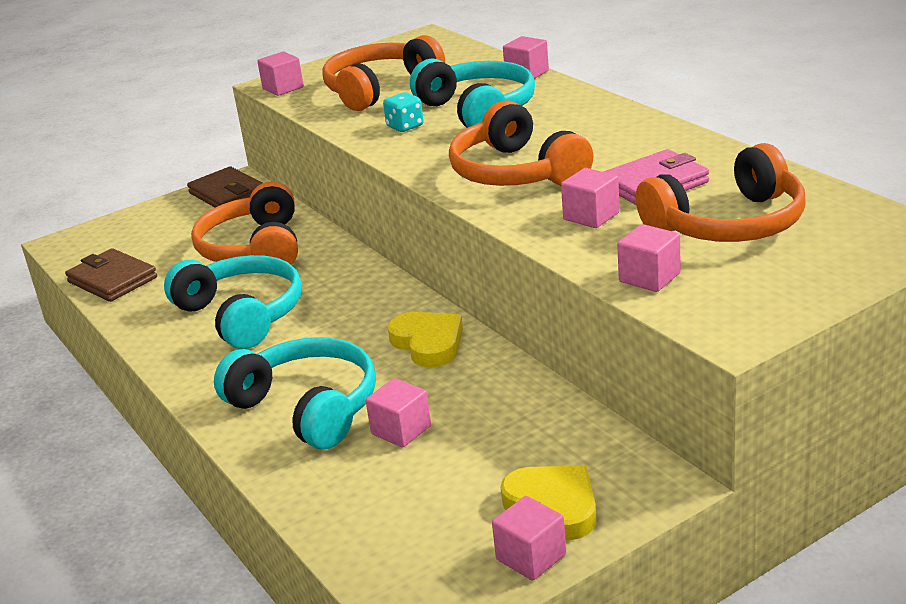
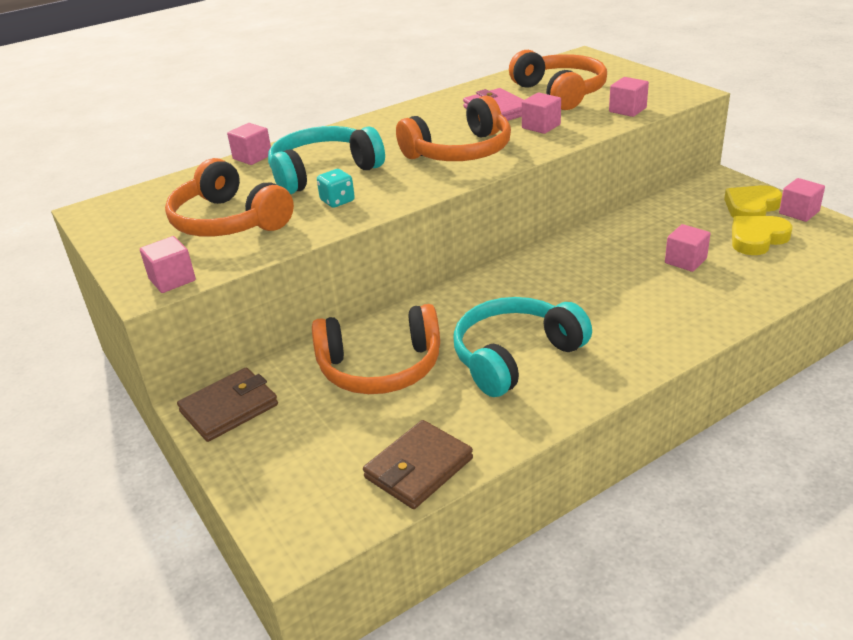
camera: 90 degrees left, 5 degrees up
turquoise headphones [214,337,376,450] -> none
yellow heart [388,312,463,368] -> yellow heart moved to [732,216,793,255]

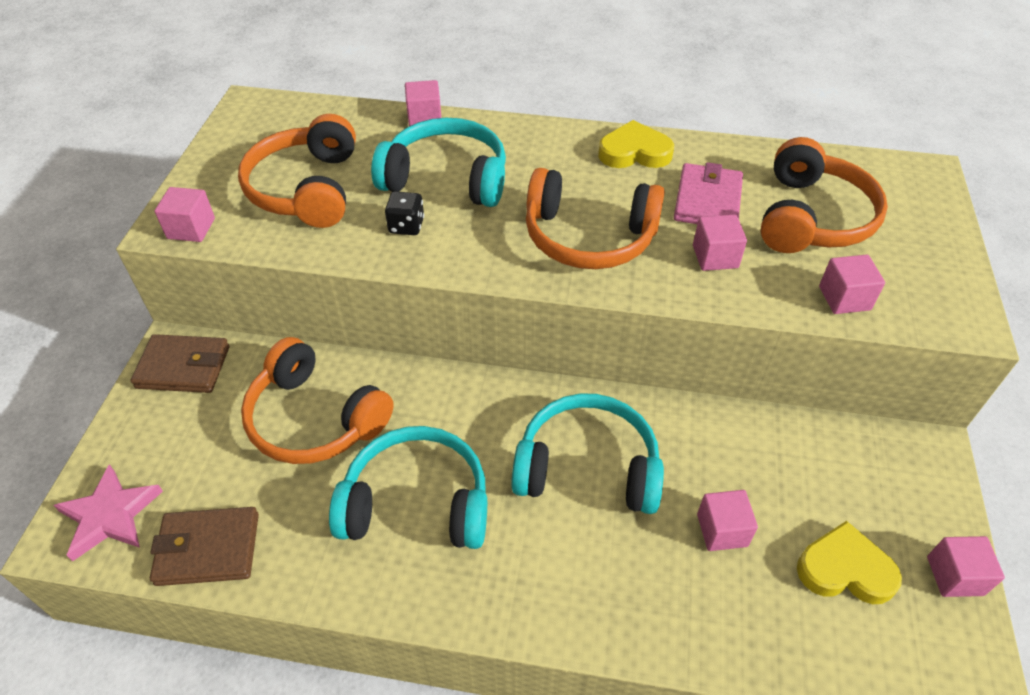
camera: 40 degrees right, 15 degrees up
turquoise dice [317,169,355,208] -> black dice [385,191,424,235]
yellow heart [724,185,782,218] -> yellow heart moved to [598,120,674,168]
none -> pink star [53,464,163,561]
none -> turquoise headphones [511,393,664,514]

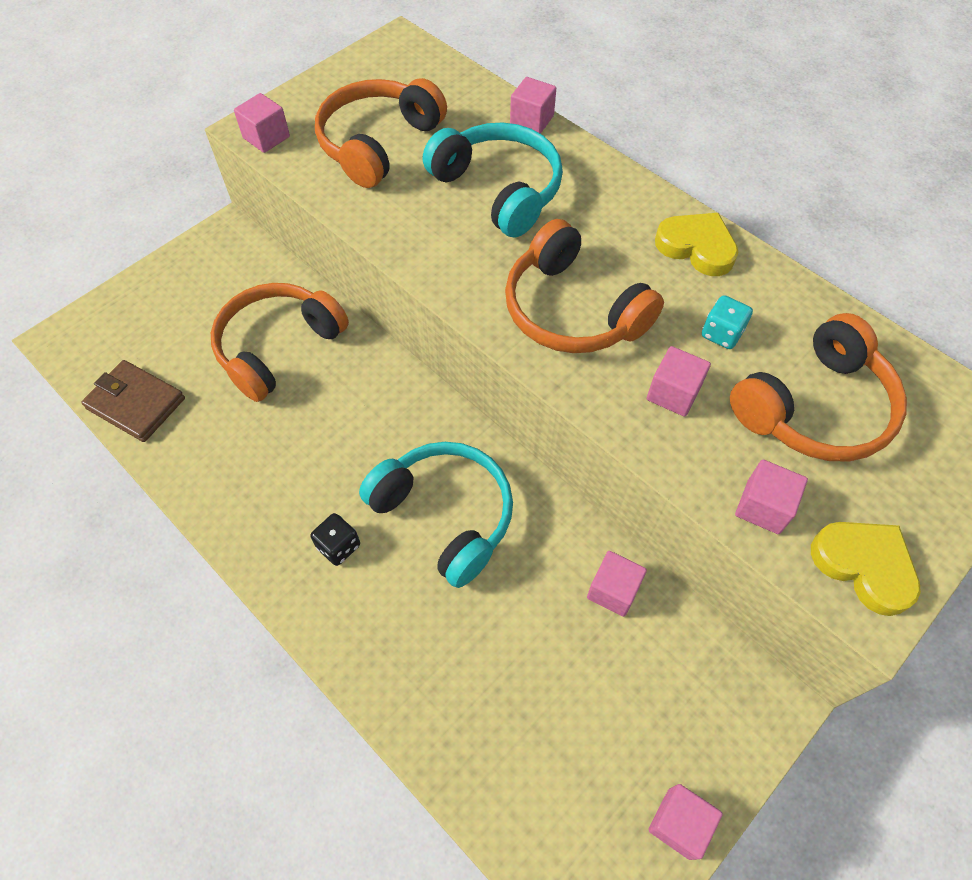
camera: 35 degrees right, 10 degrees up
pink star [53,464,163,561] -> none
brown wallet [131,334,229,393] -> none
orange headphones [241,337,394,464] -> orange headphones turned 60 degrees clockwise [211,283,349,402]
turquoise headphones [329,426,487,549] -> none
black dice [385,191,424,235] -> black dice moved to [311,513,360,566]
pink wallet [674,162,743,224] -> turquoise dice [702,295,753,349]
pink cube [697,490,758,551] -> pink cube moved to [587,551,647,617]
yellow heart [797,521,902,604] -> yellow heart moved to [811,522,921,616]

